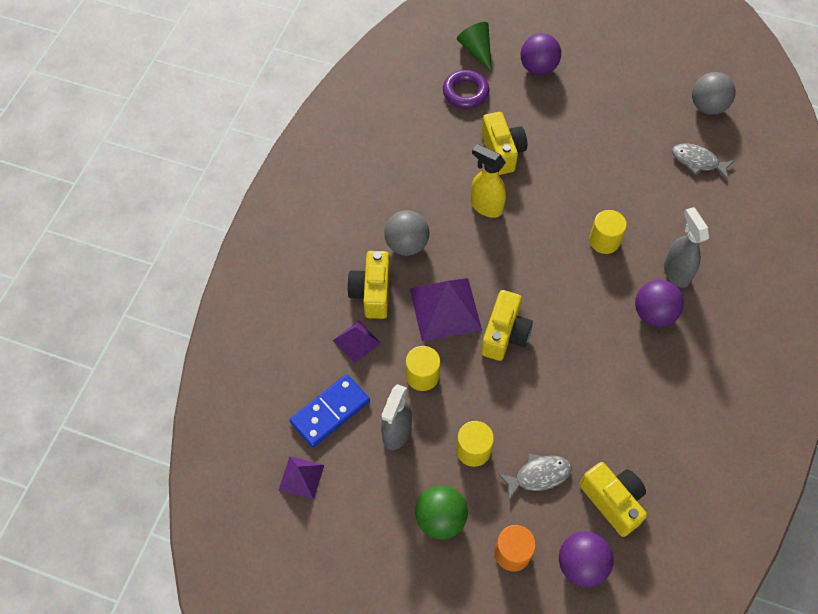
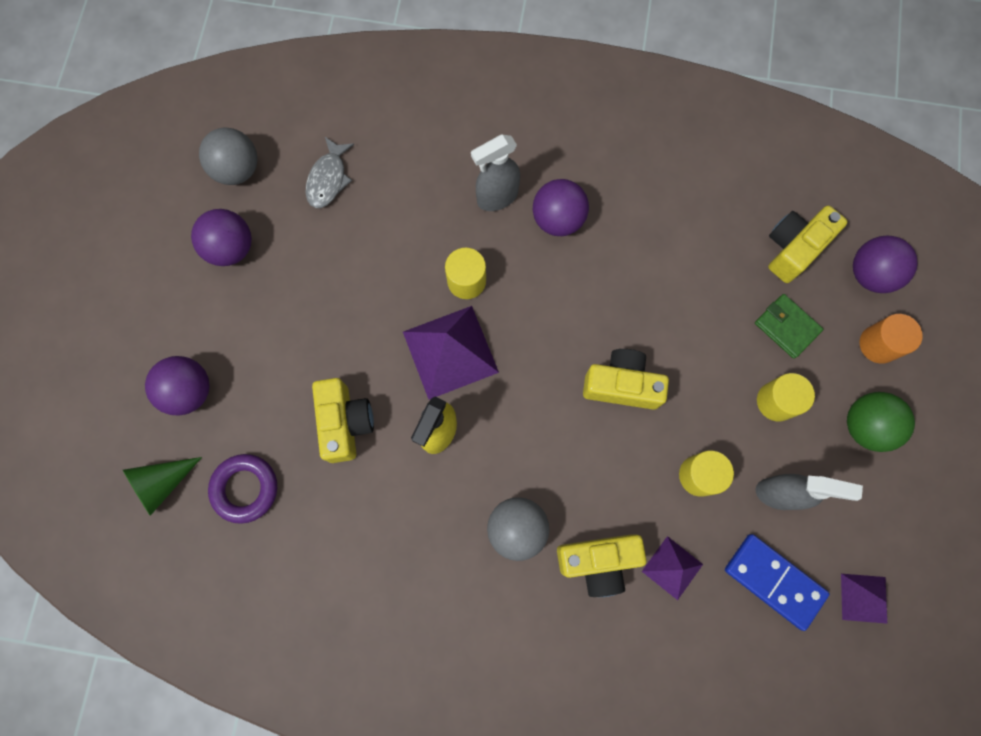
camera: 100 degrees left, 15 degrees up
purple pyramid [410,278,482,342] -> purple pyramid moved to [403,306,499,399]
yellow camera [481,112,527,175] -> yellow camera turned 105 degrees clockwise [312,378,374,463]
grey fish [498,454,572,501] -> green wallet [755,294,823,359]
none -> purple ball [191,209,252,266]

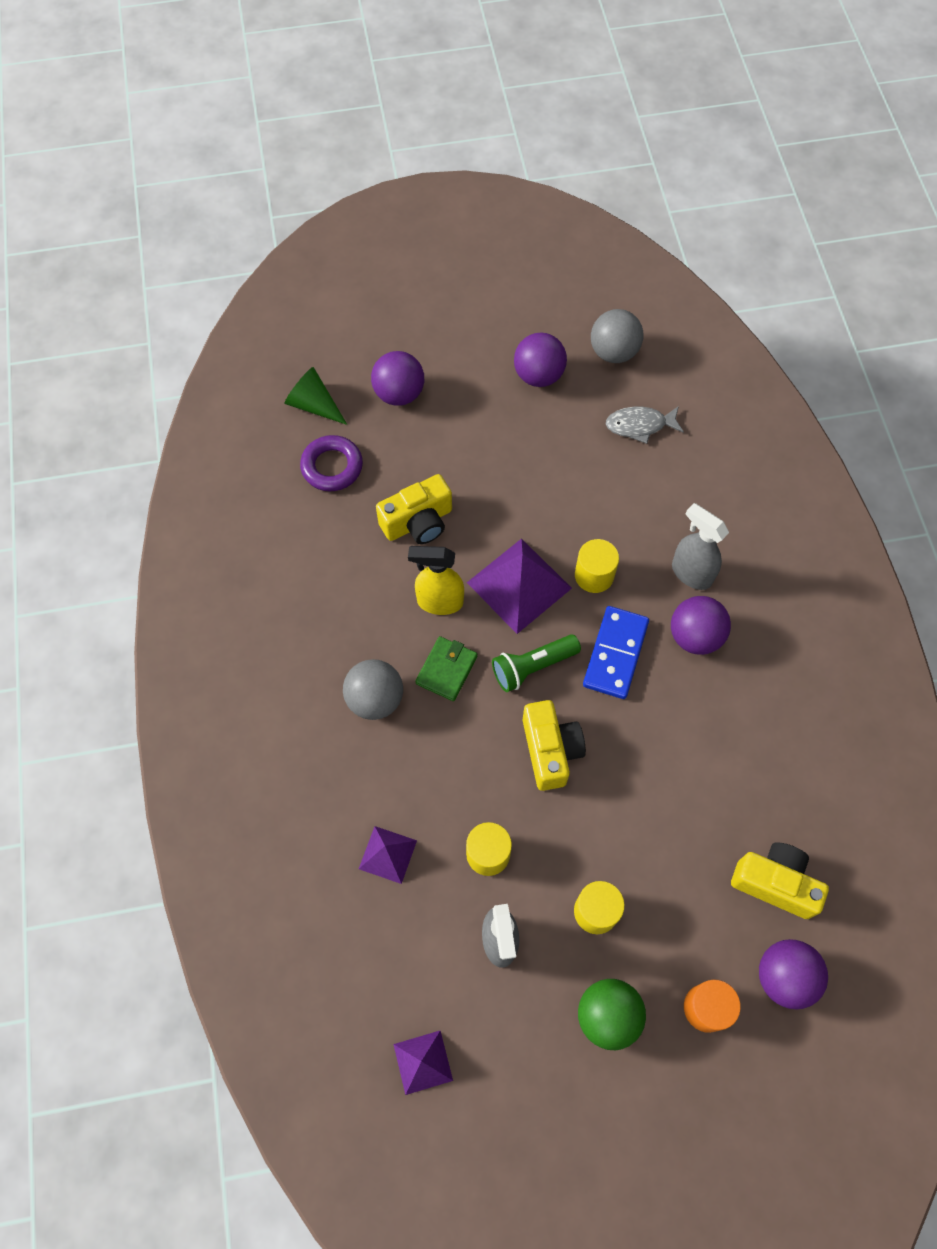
camera: 70 degrees right, 10 degrees down
yellow camera [557,535,646,597] -> none
blue domino [725,534,830,631] -> blue domino moved to [583,606,649,699]
green wallet [755,294,823,359] -> green wallet moved to [415,636,477,701]
none -> green flashlight [492,634,581,692]

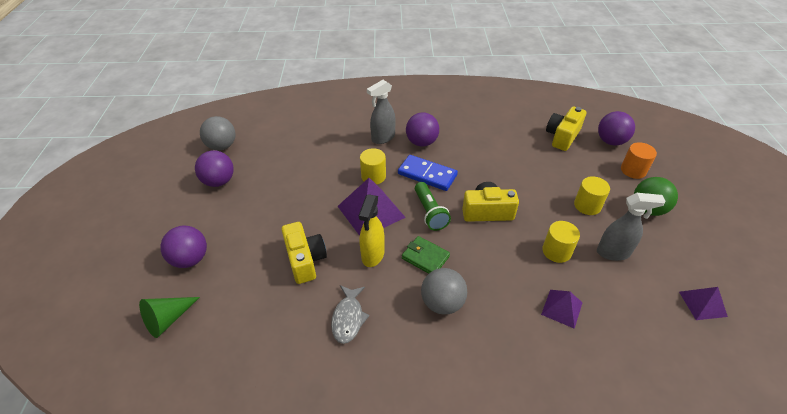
camera: 80 degrees left, 20 degrees down
purple ring [300,435,363,491] -> none
grey fish [606,406,684,444] -> grey fish moved to [331,285,370,344]

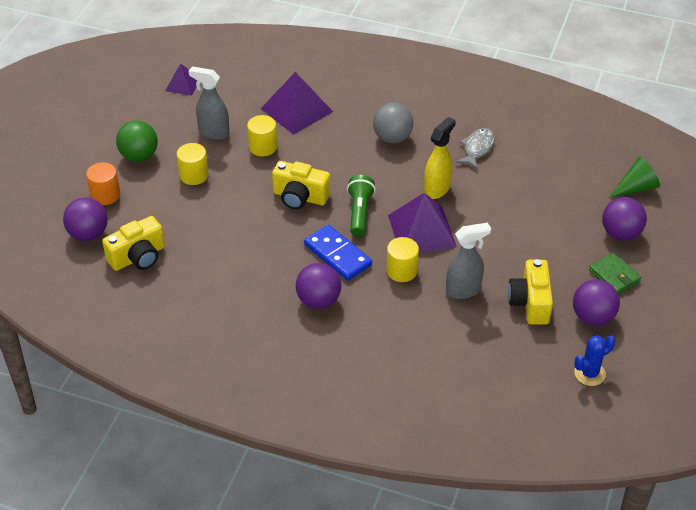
camera: 160 degrees left, 0 degrees up
grey ball [200,116,236,150] -> blue cactus [574,335,616,386]
yellow camera [281,222,327,284] -> yellow camera moved to [508,259,553,325]
grey spray bottle [367,80,395,144] -> grey spray bottle moved to [446,223,491,299]
green wallet [402,236,450,274] -> green wallet moved to [589,253,641,294]
purple pyramid [541,290,582,329] -> purple pyramid [261,72,333,135], size x1.81

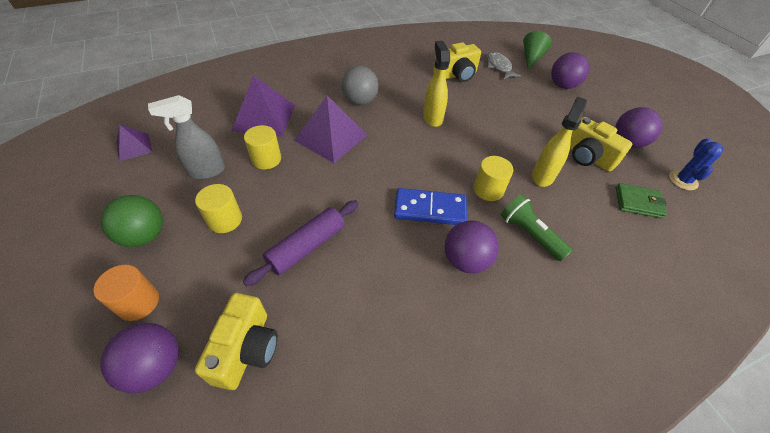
camera: 45 degrees left, 5 degrees up
yellow camera [272,161,330,209] -> yellow camera moved to [433,42,481,82]
green flashlight [347,175,375,236] -> green flashlight moved to [501,195,573,261]
purple pyramid [388,193,457,253] -> purple pyramid moved to [294,96,367,163]
grey spray bottle [446,223,491,299] -> yellow spray bottle [532,97,587,187]
grey fish [456,128,495,169] -> grey fish moved to [487,52,521,79]
green wallet [589,253,641,294] -> green wallet moved to [616,183,667,219]
none -> purple rolling pin [243,200,358,287]

